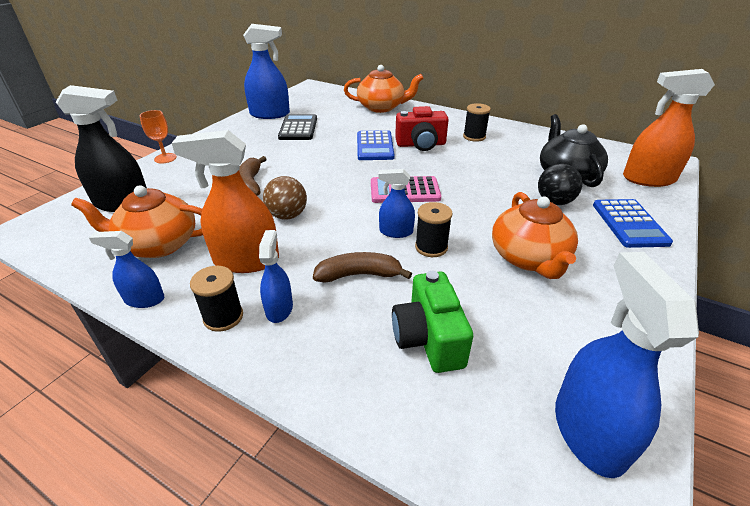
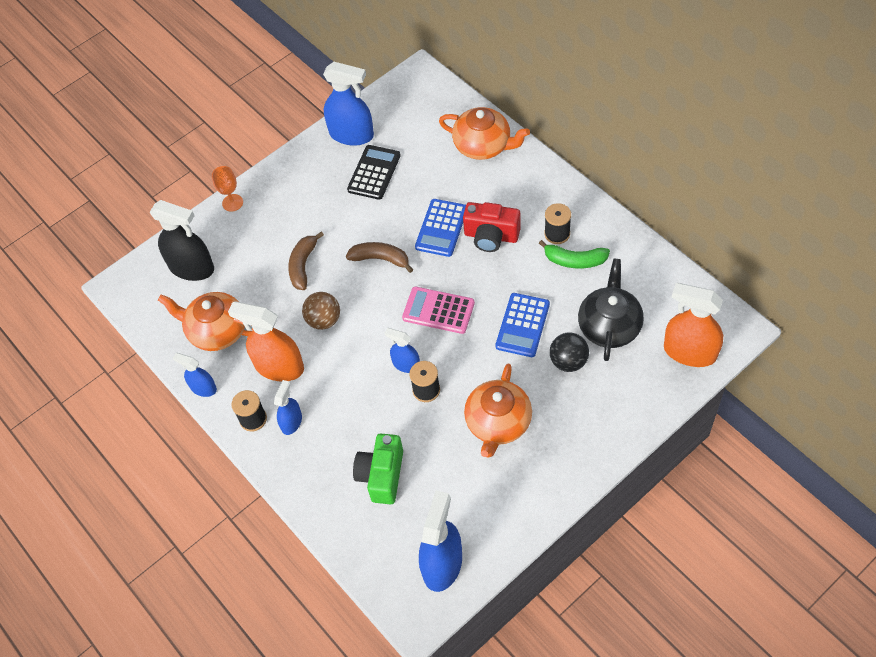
camera: 25 degrees right, 20 degrees up
brown banana [313,252,412,282] -> brown banana moved to [346,242,413,273]
blue calculator [593,199,673,248] -> blue calculator moved to [495,293,550,357]
none -> green banana [539,240,610,269]

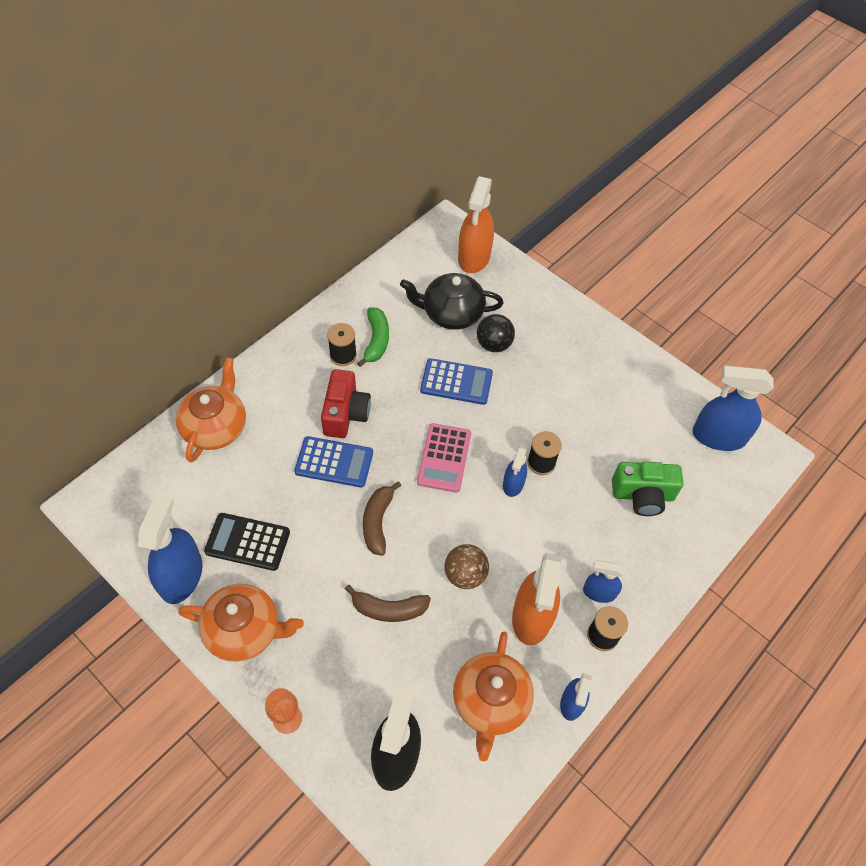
camera: 105 degrees left, 0 degrees up
orange teapot [464,364,532,458] -> orange teapot moved to [178,583,304,662]

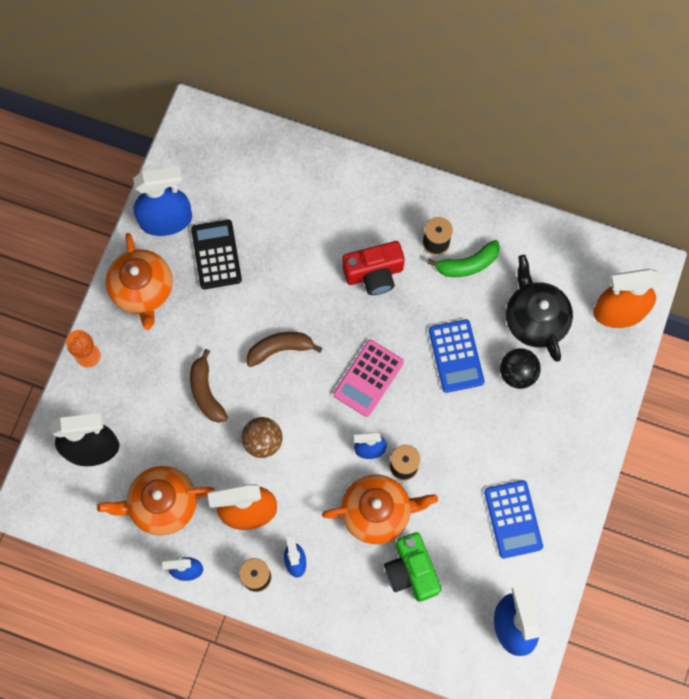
camera: 70 degrees right, 15 degrees up
orange teapot [176,357,246,462] -> orange teapot moved to [322,475,438,544]
blue calculator [294,436,373,488] -> blue calculator moved to [484,480,543,559]
pink calculator [417,423,471,493] -> pink calculator turned 45 degrees counterclockwise [333,340,404,417]

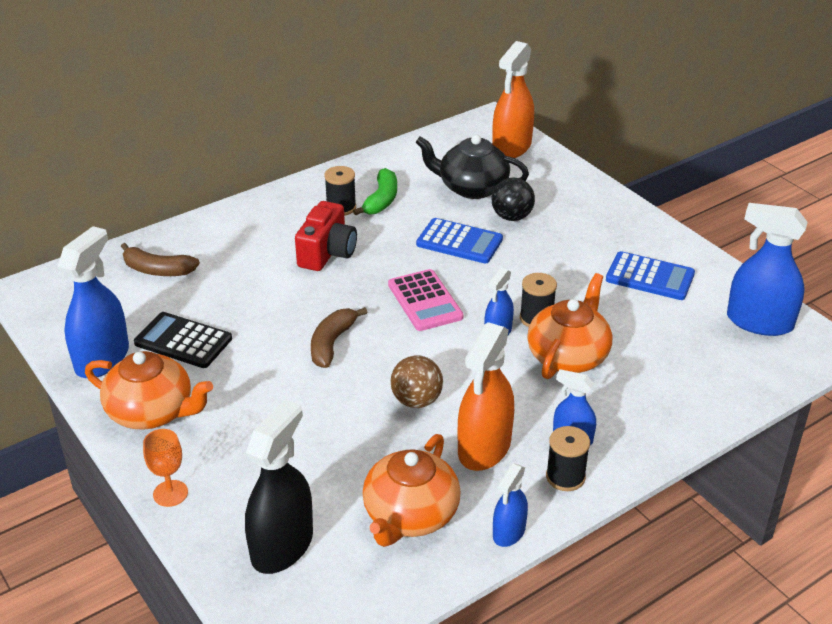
camera: 55 degrees left, 35 degrees down
brown banana [190,349,228,423] -> brown banana moved to [121,243,200,276]
green camera [384,532,441,602] -> none

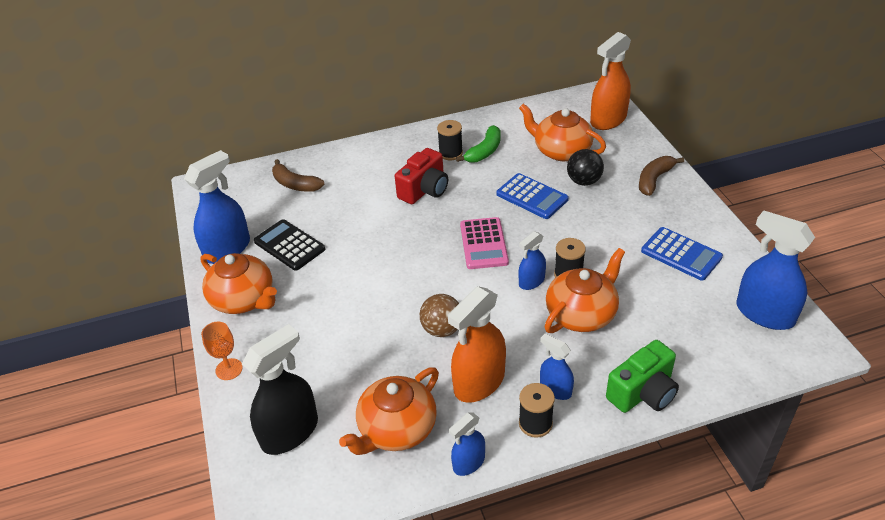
camera: 20 degrees right, 5 degrees up
brown banana [311,307,368,368] -> brown banana moved to [639,156,684,196]
black teapot [416,135,529,199] -> orange teapot [519,104,606,161]
none -> green camera [606,340,679,413]

